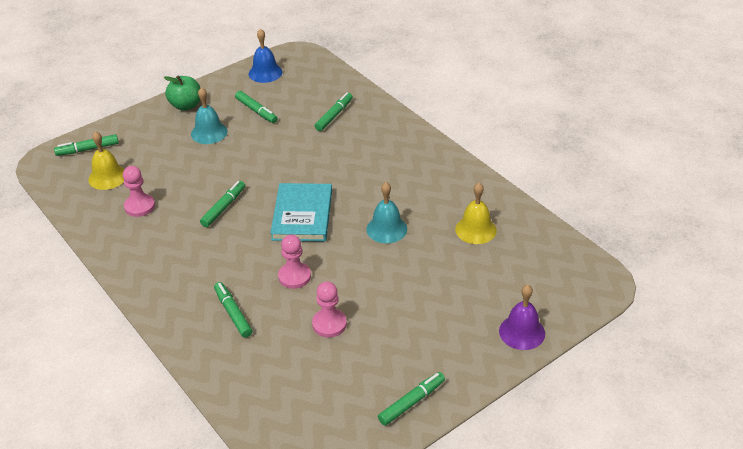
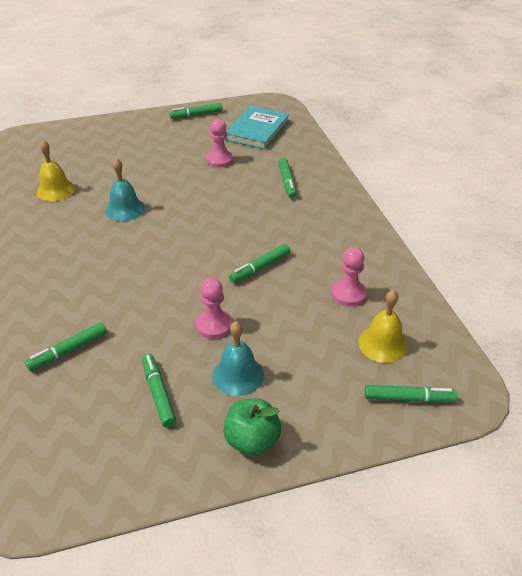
camera: 160 degrees left, 0 degrees up
blue bell [249,29,282,83] -> none
turquoise book [270,183,332,242] -> turquoise book moved to [224,106,290,149]
pink pawn [278,235,311,289] -> pink pawn moved to [196,278,232,339]
purple bell [499,284,545,350] -> none

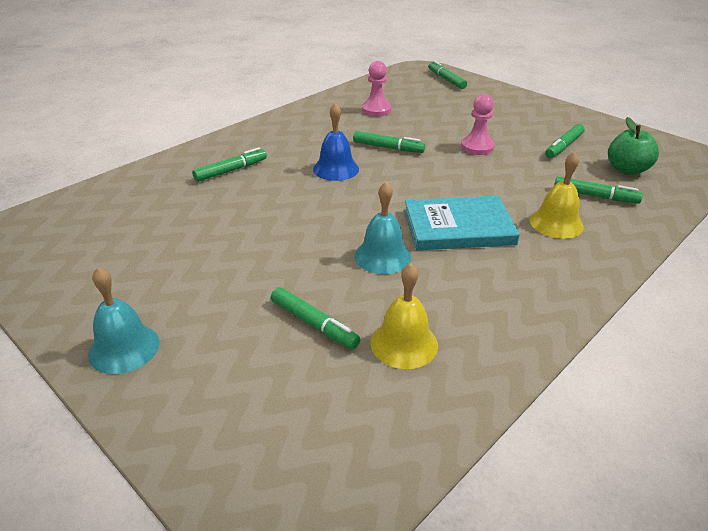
camera: 120 degrees left, 5 degrees down
green marker [169,103,223,119] -> green marker moved to [271,287,361,349]
pink pawn [206,119,233,167] -> none
turquoise bell [212,321,264,396] -> turquoise bell moved to [88,267,160,374]
green apple [223,399,281,456] -> green apple moved to [608,117,659,175]
turquoise book [224,106,290,149] -> turquoise book moved to [404,196,520,250]
yellow bell [358,290,408,363] -> yellow bell moved to [530,152,584,239]
none -> blue bell [313,103,359,181]

